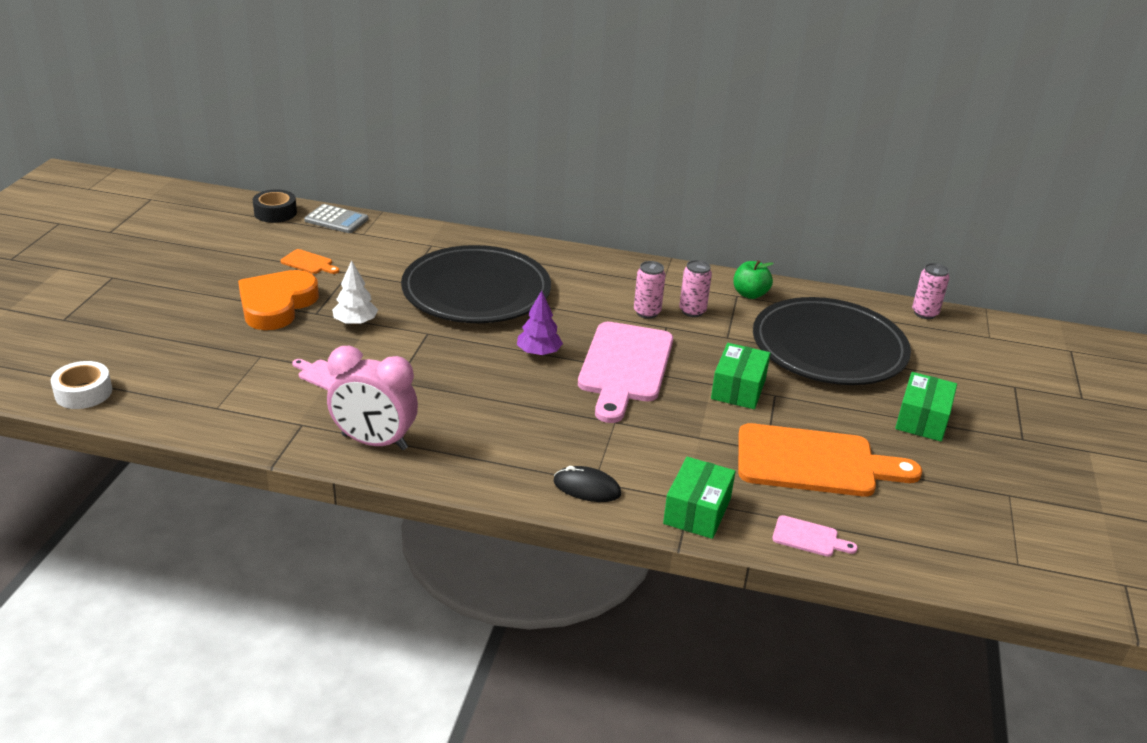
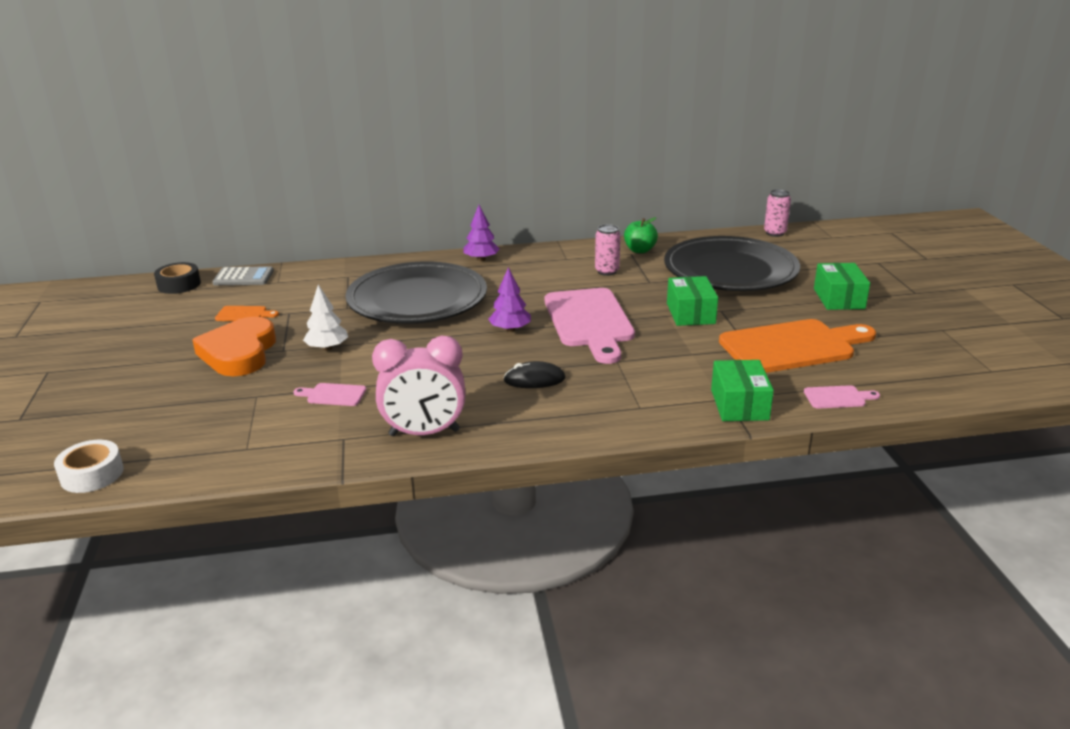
camera: 20 degrees left, 5 degrees down
black mouse [554,466,621,502] -> black mouse moved to [503,361,565,388]
pink can [634,261,666,319] -> none
none -> purple tree [463,205,499,261]

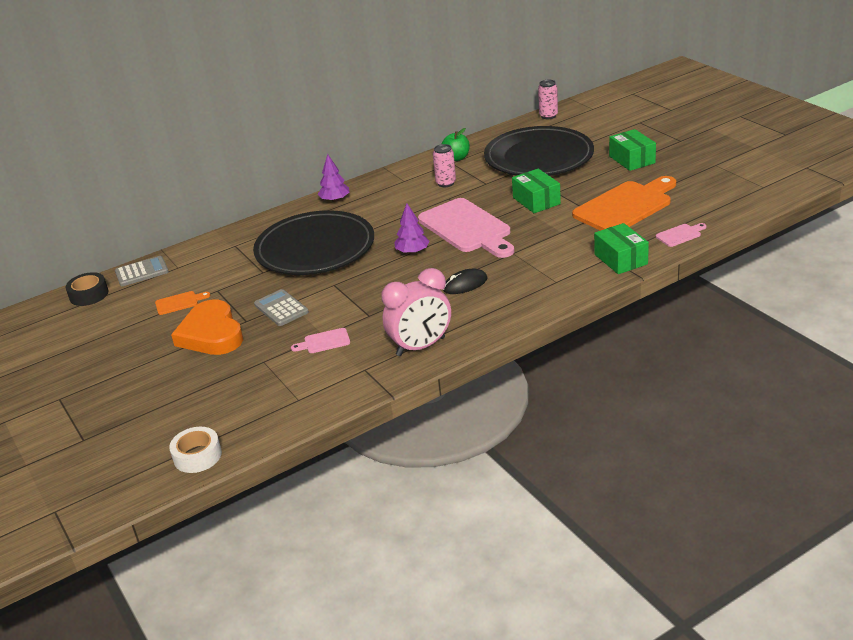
camera: 20 degrees left, 5 degrees up
white tree [303,285,348,351] -> grey calculator [254,289,309,326]

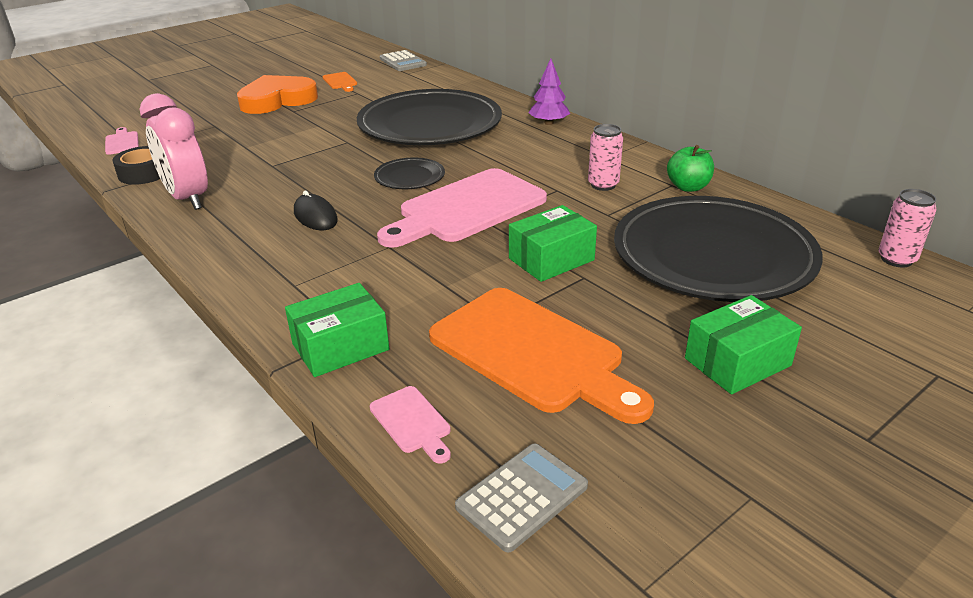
camera: 80 degrees right, 0 degrees up
black tape [66,272,109,306] -> black tape moved to [113,146,160,185]
white tape [169,427,222,473] -> none
grey calculator [254,289,309,326] -> grey calculator moved to [455,444,588,553]
pink cutting board [291,328,350,353] -> pink cutting board moved to [105,127,139,155]
purple tree [394,203,430,254] -> black plate [374,157,445,189]

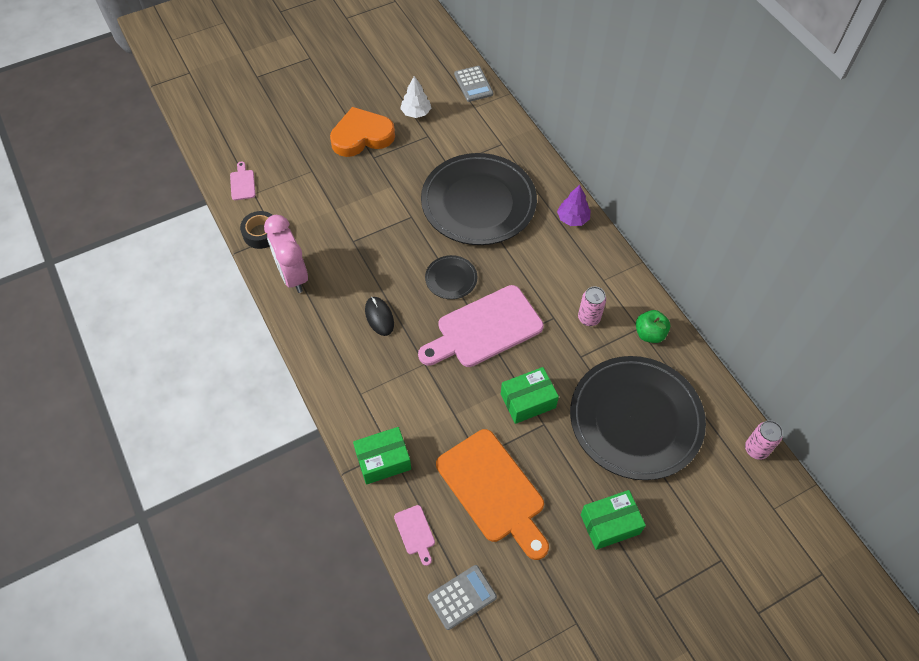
camera: 10 degrees right, 25 degrees up
orange cutting board [323,72,357,92] -> white tree [400,76,431,118]

